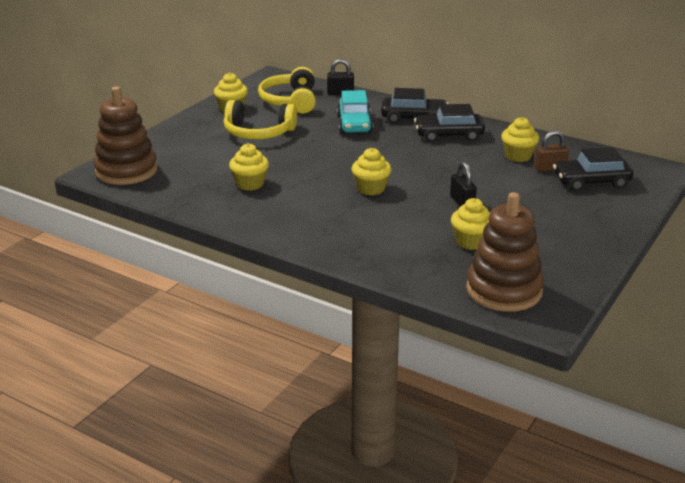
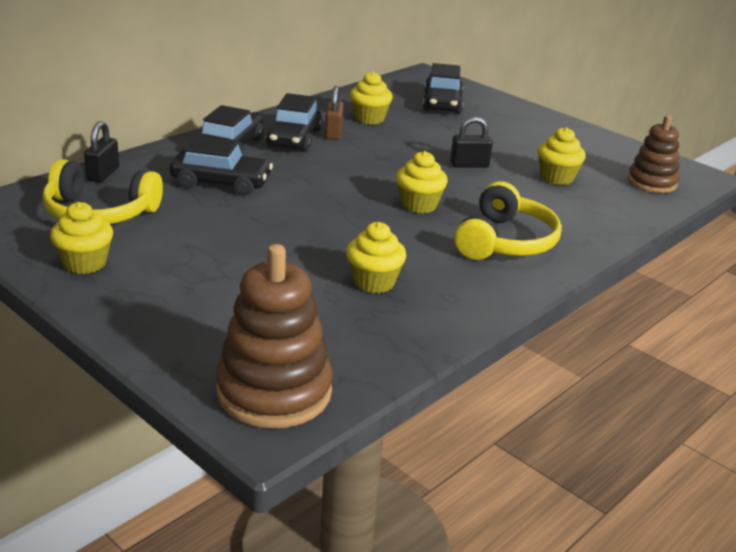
camera: 80 degrees left, 0 degrees up
yellow headphones [224,100,297,139] -> yellow headphones moved to [454,181,562,260]
turquoise car [337,90,373,134] -> black car [170,136,273,196]
brown stacking toy [466,192,544,312] -> brown stacking toy [628,115,680,193], size x0.65
brown padlock [534,130,569,172] -> brown padlock moved to [325,86,344,140]

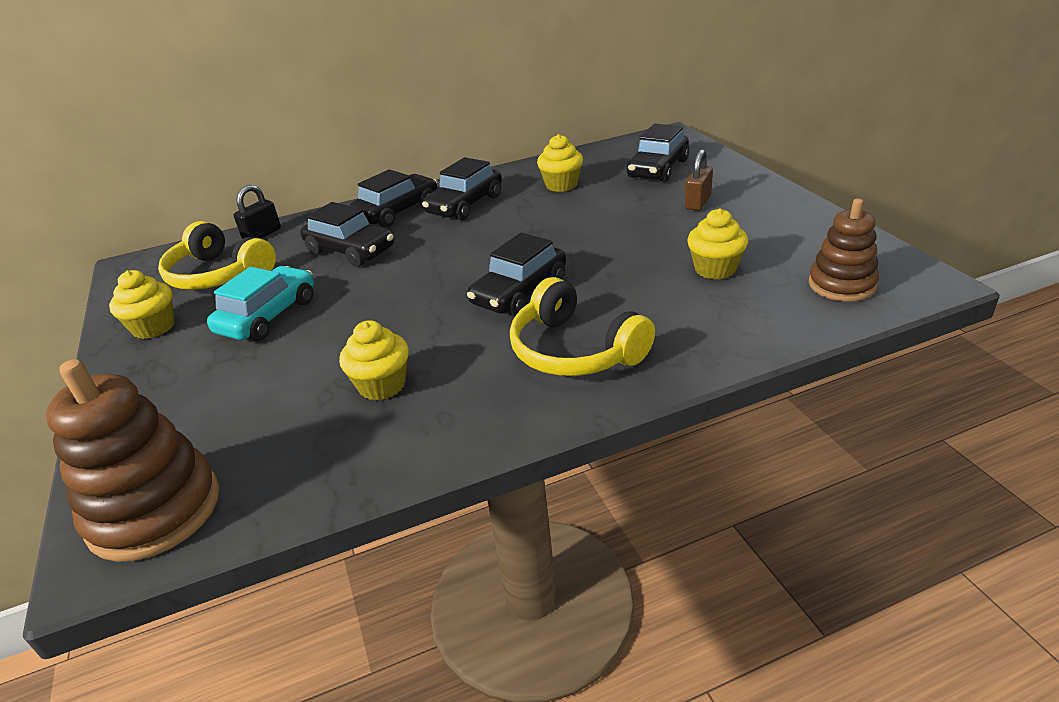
camera: 30 degrees right, 5 degrees up
brown padlock [325,86,344,140] -> brown padlock moved to [685,149,713,211]
yellow cupcake [396,151,448,213] -> black car [467,232,566,316]
black padlock [450,116,493,168] -> none
yellow headphones [454,181,562,260] -> yellow headphones turned 90 degrees clockwise [510,277,655,376]
none -> turquoise car [207,266,314,341]

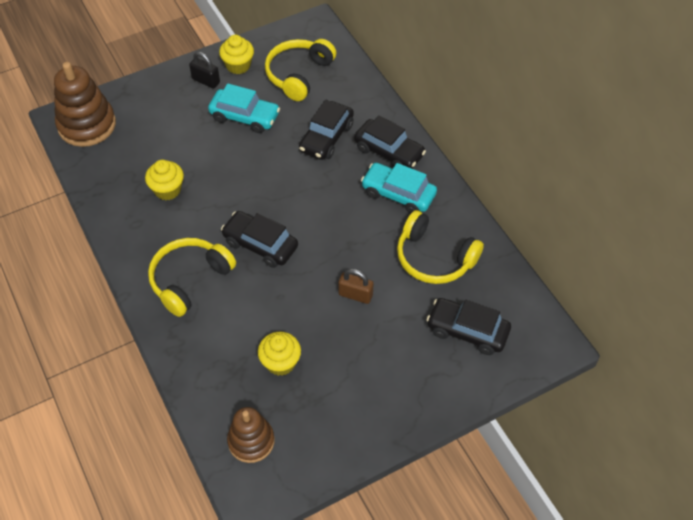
camera: 80 degrees right, 20 degrees up
black padlock [234,185,281,239] -> black padlock moved to [189,52,220,89]
black car [422,157,502,220] -> turquoise car [361,163,437,214]
yellow cupcake [537,134,583,192] -> yellow headphones [397,210,484,284]
brown padlock [685,149,713,211] -> brown padlock moved to [338,269,374,304]

